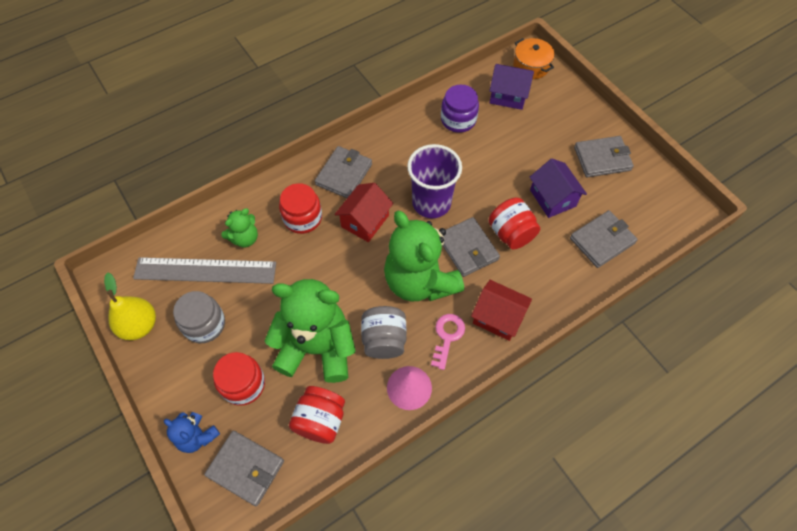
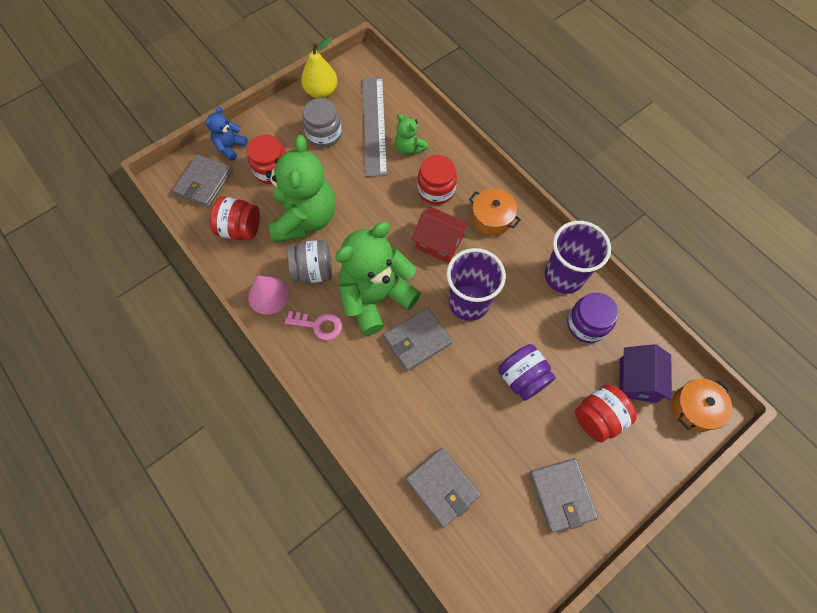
camera: 85 degrees right, 5 degrees up
grey wallet [315,146,372,198] -> orange pot [469,189,521,236]
red house [471,280,532,341] -> none
red jar [489,198,540,249] -> red jar moved to [575,384,637,443]
purple house [530,159,587,218] -> none
none -> purple jar [498,344,556,401]
none -> purple cup [545,221,611,294]

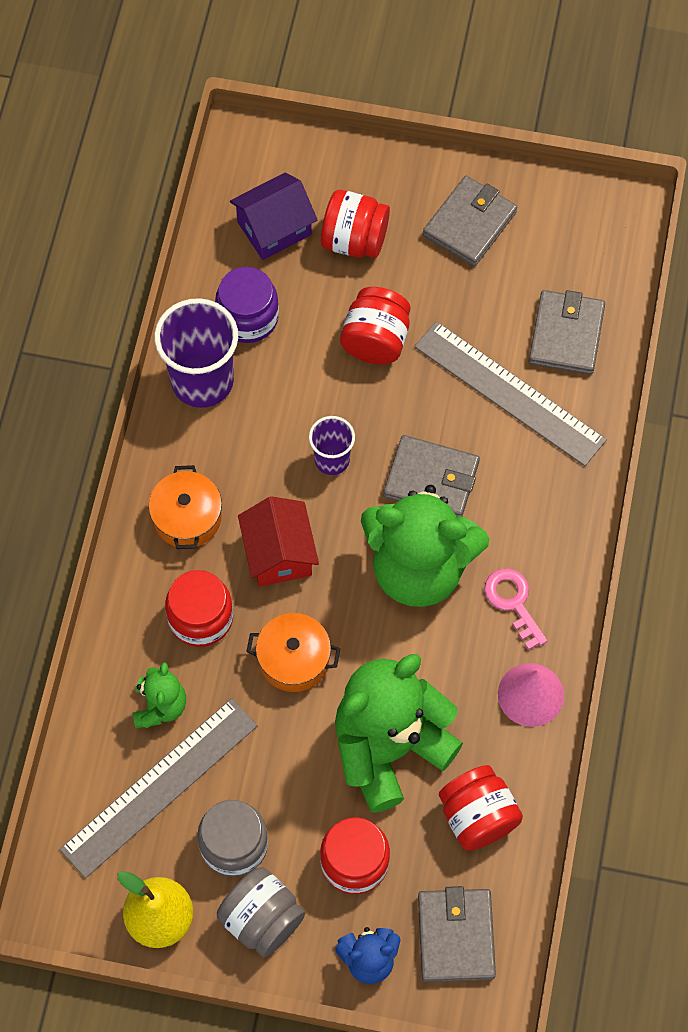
camera: 130 degrees left, 0 degrees up
grey wallet [173,154,233,207] -> grey wallet turned 75 degrees counterclockwise [418,886,496,982]
grey jar [288,240,332,283] -> grey jar moved to [217,867,305,957]
purple cup [447,248,506,321] -> purple cup [309,416,355,475], size x0.55
purple jar [498,344,556,401] -> red jar [340,287,410,365]
orange pot [672,379,732,432] -> orange pot moved to [246,613,341,692]
none -> grey ruler [414,321,607,466]

